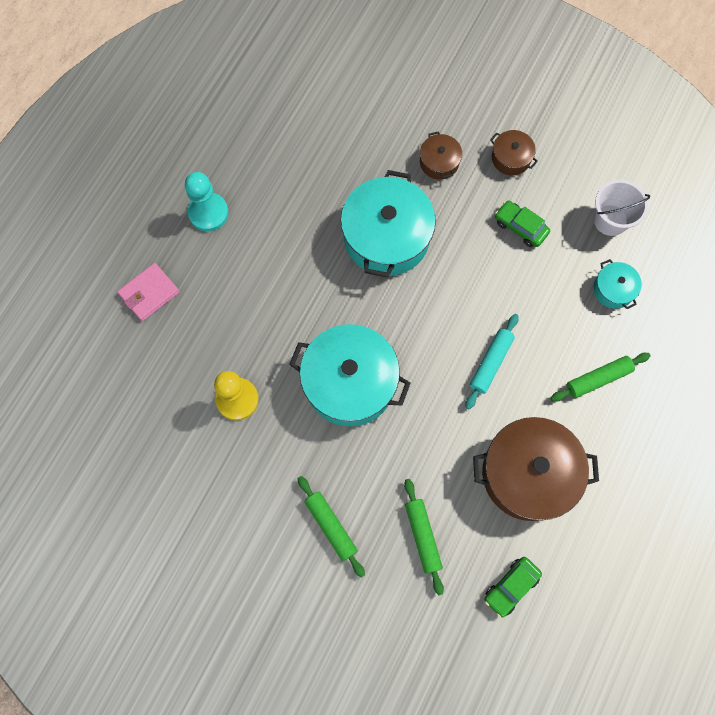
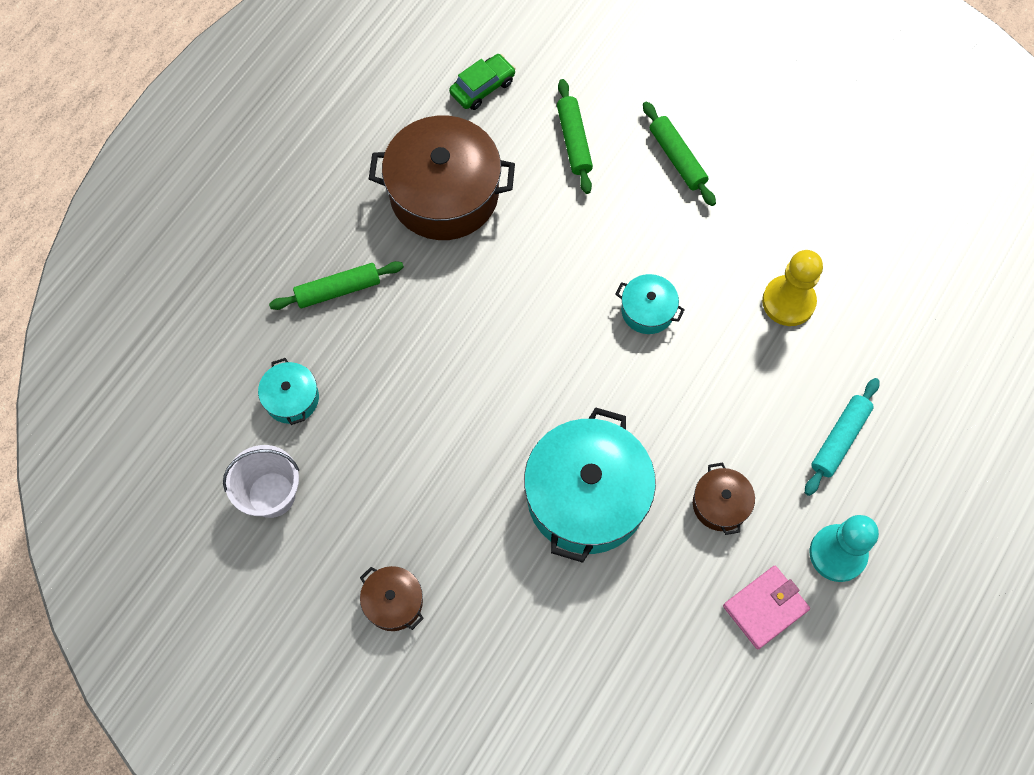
camera: 175 degrees left, 5 degrees down
pink wallet [117,263,180,321] -> pink wallet moved to [723,566,810,649]
turquoise pot [289,324,410,426] -> turquoise pot [616,274,685,334], size x0.47
brown pot [420,131,462,180] -> brown pot moved to [693,462,755,535]
turquoise rolling pin [465,314,519,409] -> turquoise rolling pin moved to [805,378,879,496]
green car [495,200,550,247] -> none

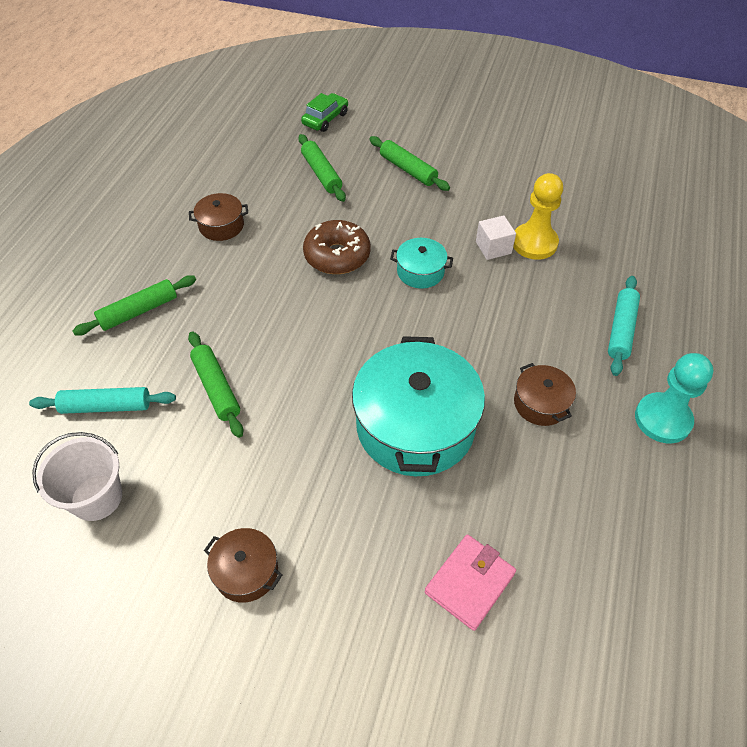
camera: 15 degrees left, 15 degrees down
turquoise pot [258,358,319,425] -> turquoise rolling pin [29,387,176,414]
brown pot [369,115,515,240] -> brown pot [189,193,248,241], size x0.47
green car [449,54,516,110] -> green car moved to [301,93,348,132]
pink wallet [723,566,810,649] -> pink wallet moved to [424,535,516,631]
none -> green rolling pin [188,331,244,438]
none -> brown donut [303,220,370,274]
none -> white cube [476,215,516,260]

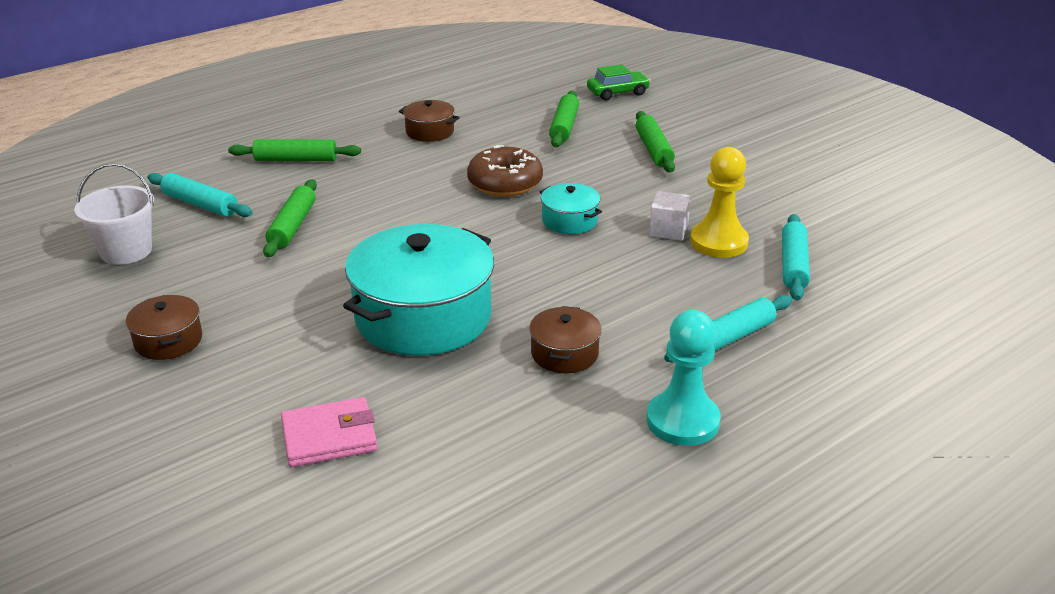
camera: 35 degrees right, 20 degrees down
none -> turquoise rolling pin [782,214,810,301]

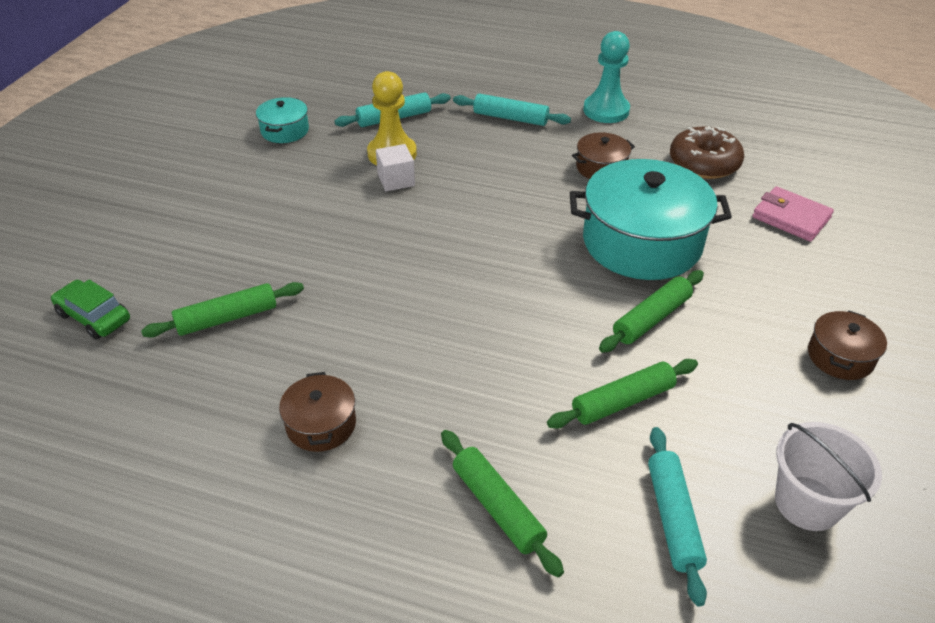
camera: 125 degrees left, 10 degrees up
brown donut [467,145,543,197] -> brown donut moved to [670,126,744,179]
turquoise pot [540,183,602,234] -> turquoise pot moved to [256,97,309,143]
green rolling pin [636,111,675,172] -> green rolling pin moved to [599,270,704,353]

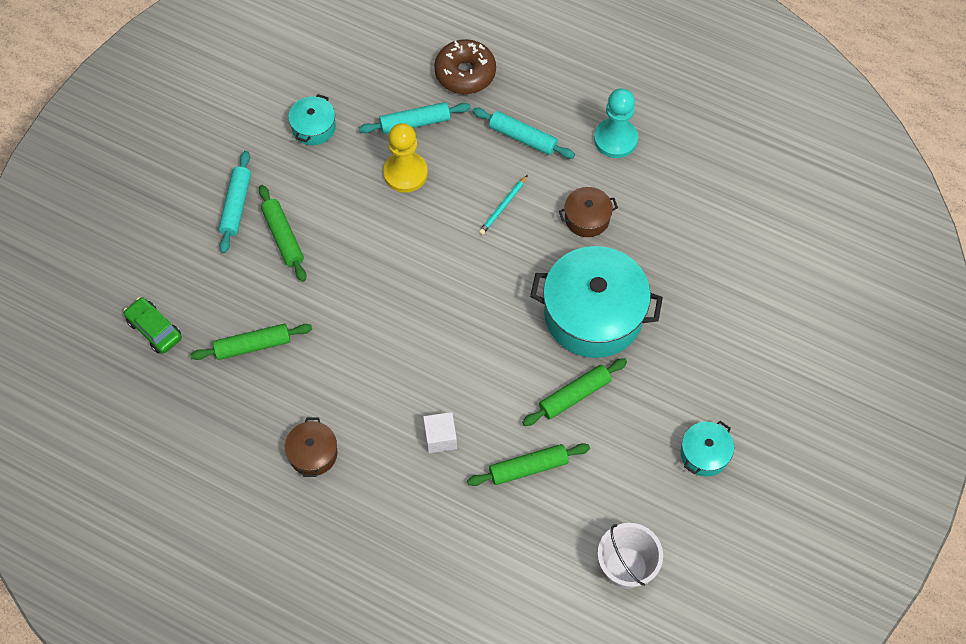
camera: 10 degrees right, 20 degrees up
white cube [376,144,415,191] -> white cube moved to [423,412,457,453]
green rolling pin [441,430,564,577] -> green rolling pin moved to [259,185,306,282]
turquoise rolling pin [648,427,707,607] -> turquoise rolling pin moved to [219,151,251,253]
brown donut [670,126,744,179] -> brown donut moved to [434,39,496,94]
pink wallet [752,186,834,242] -> none
brown pot [808,311,887,380] -> turquoise pot [681,421,734,476]
none -> turquoise pencil [478,175,528,235]

